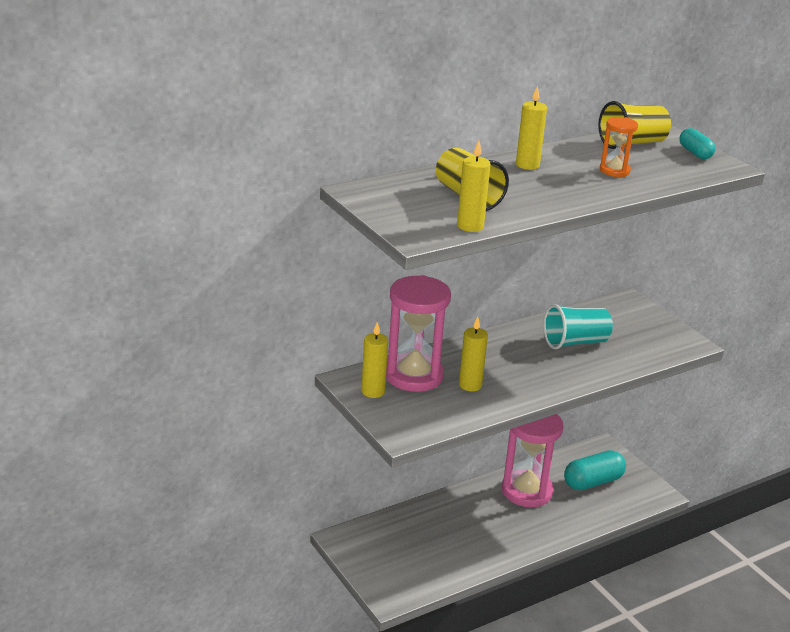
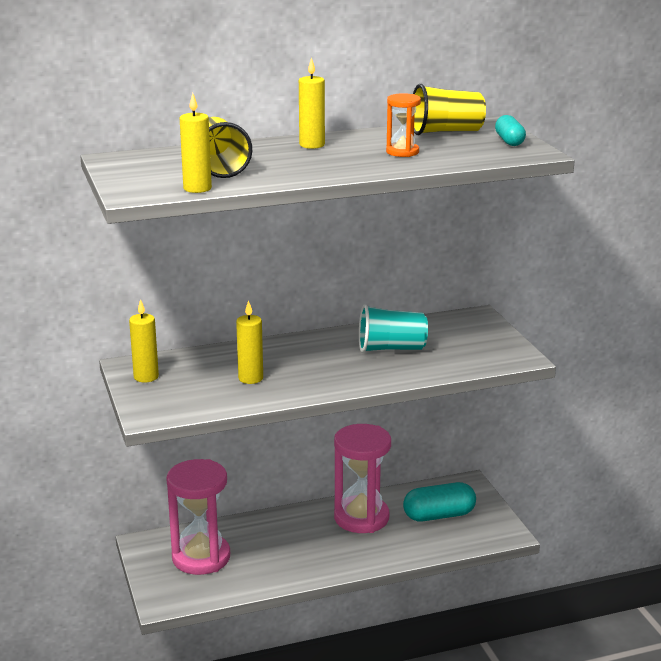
camera: 15 degrees right, 5 degrees down
pink hourglass [386,275,451,392] -> pink hourglass moved to [166,459,230,575]

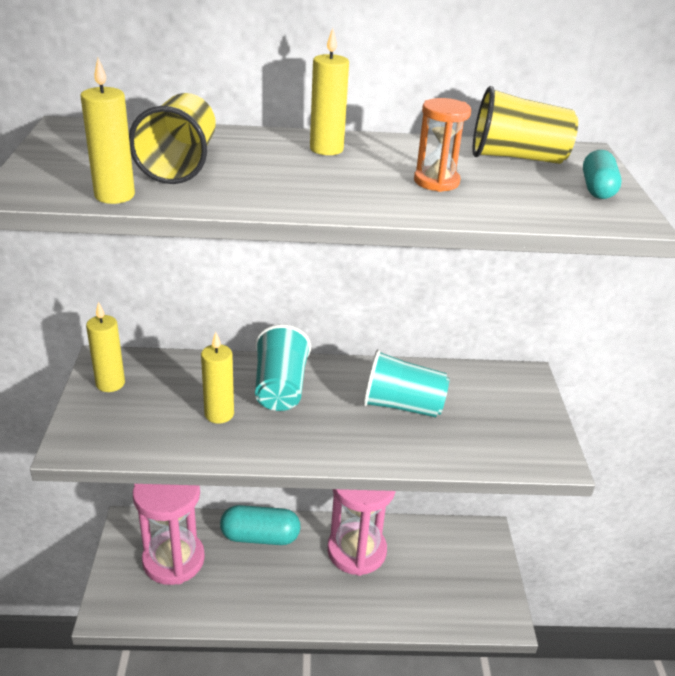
camera: 15 degrees right, 10 degrees up
turquoise capsule [403,482,476,522] -> turquoise capsule moved to [220,505,300,545]
none -> turquoise cup [255,324,311,411]

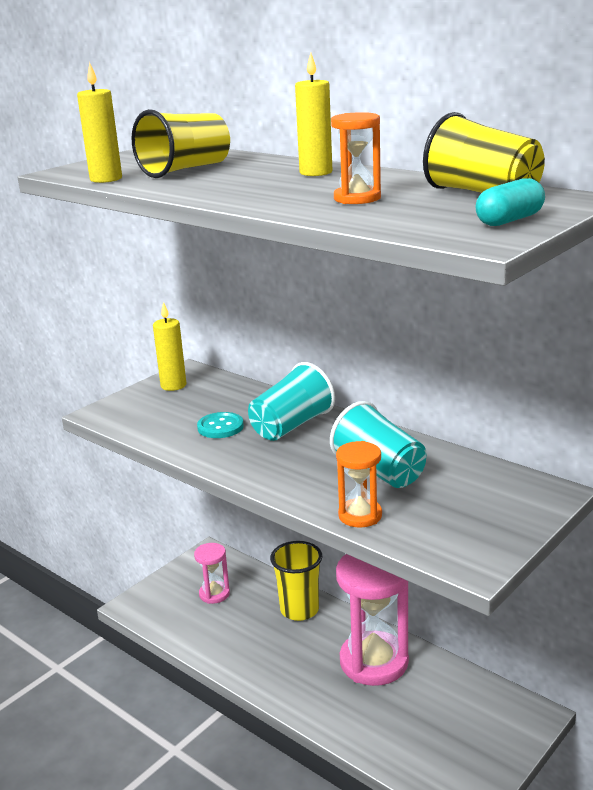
camera: 45 degrees right, 10 degrees down
pink hourglass [133,484,205,585] -> pink hourglass [194,543,230,604], size x0.50
yellow candle [201,332,234,424] -> turquoise button [197,412,244,438]
turquoise capsule [220,505,300,545] -> yellow cup [270,541,322,621]
none -> orange hourglass [336,441,382,528]

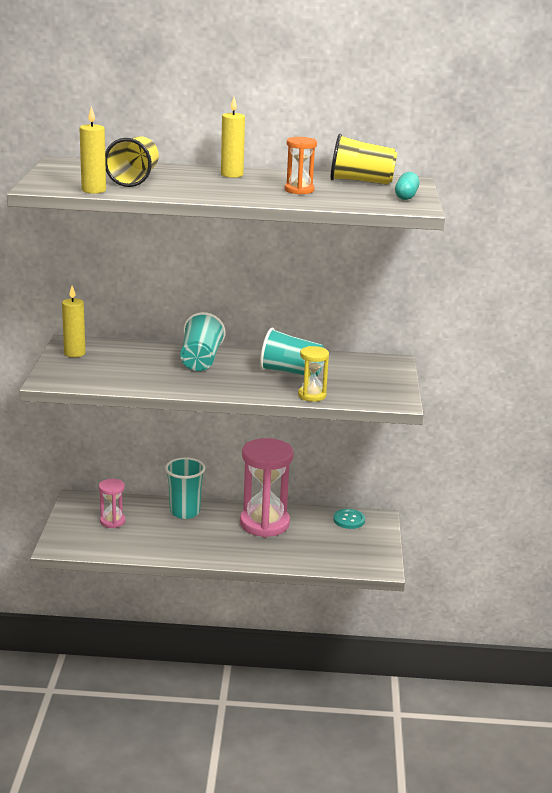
camera: 40 degrees left, 0 degrees up
turquoise button [197,412,244,438] -> turquoise button moved to [333,509,365,529]
yellow cup [270,541,322,621] -> turquoise cup [165,457,206,519]
orange hourglass [336,441,382,528] -> yellow hourglass [298,346,329,402]

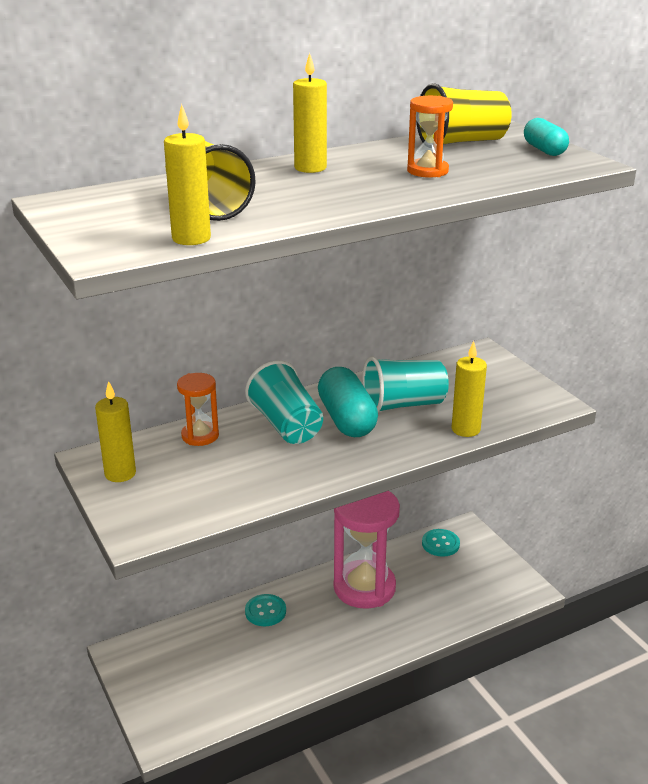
camera: 30 degrees left, 5 degrees up
pink hourglass [99,479,125,528] -> none
turquoise cup [165,457,206,519] -> turquoise button [245,594,286,626]
yellow hourglass [298,346,329,402] -> yellow candle [452,341,487,437]
none -> orange hourglass [177,373,219,446]
none -> turquoise capsule [318,367,378,437]

